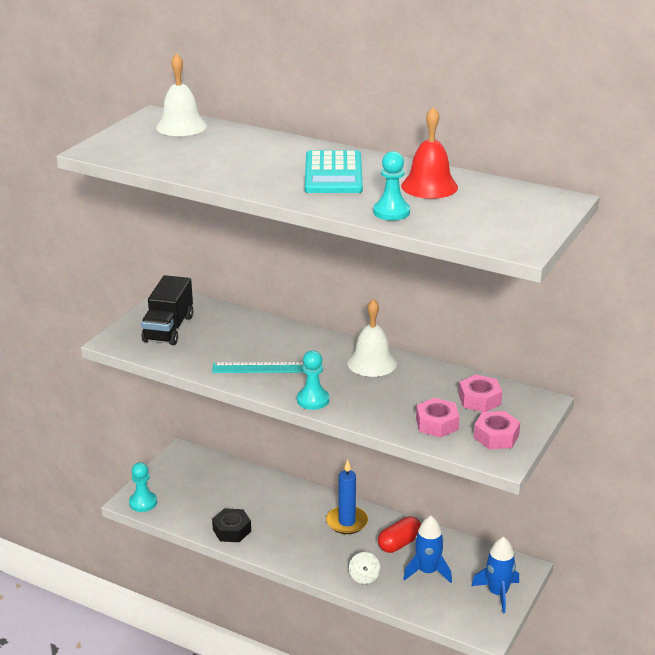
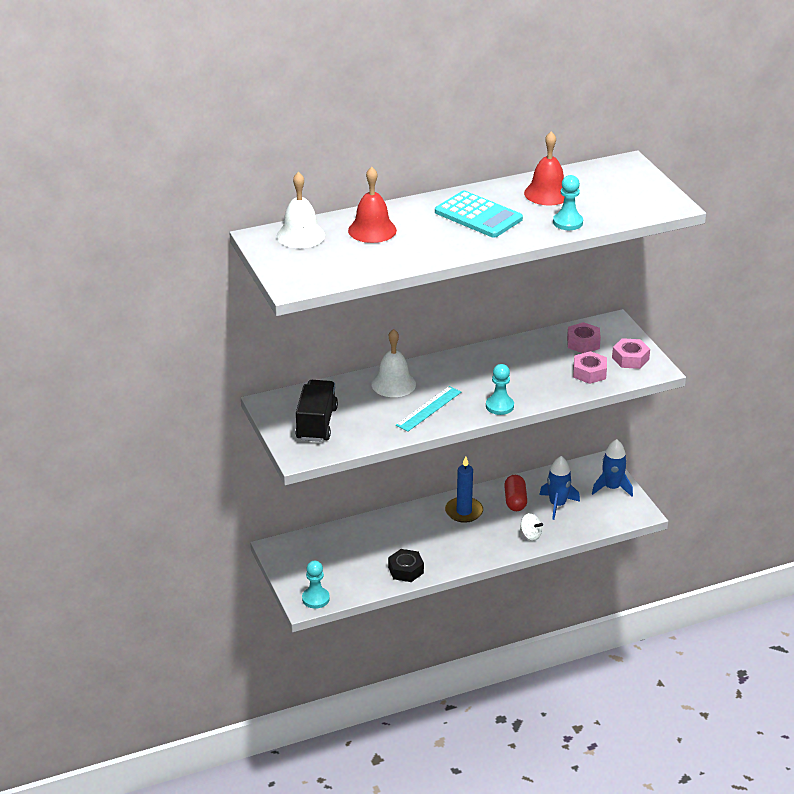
camera: 50 degrees left, 5 degrees up
black truck [141,275,193,345] -> black truck turned 135 degrees counterclockwise [295,380,338,442]
white bell [347,299,397,377] -> white bell moved to [371,329,416,397]
none -> red bell [348,167,397,243]

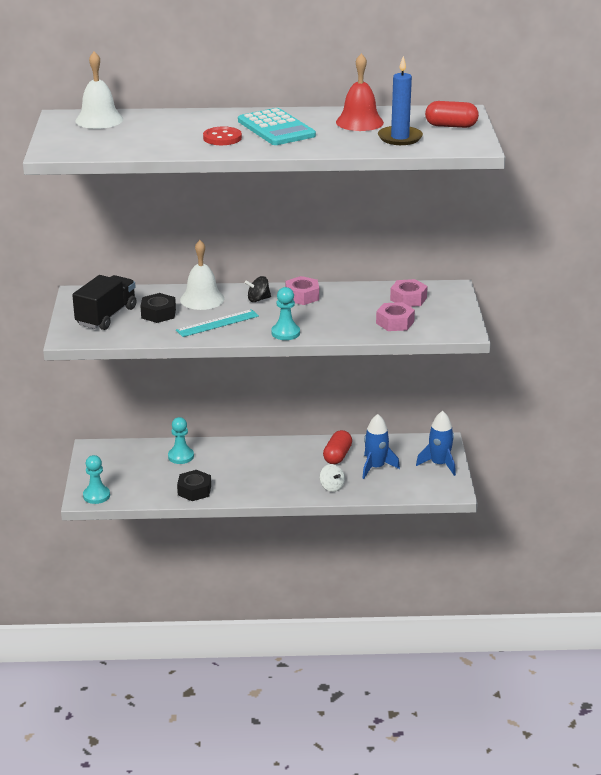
camera: 20 degrees right, 5 degrees down
red bell [348,167,397,243] -> none
blue candle [445,456,483,523] -> blue candle moved to [378,56,423,145]
turquoise pawn [553,175,583,230] -> turquoise pawn moved to [168,417,194,464]
pink nut [612,338,650,369] -> pink nut moved to [286,276,319,305]
none -> black nut [141,293,176,323]
none -> red button [203,126,242,145]
none -> black spinning top [245,276,271,302]
none -> red capsule [425,101,479,128]

